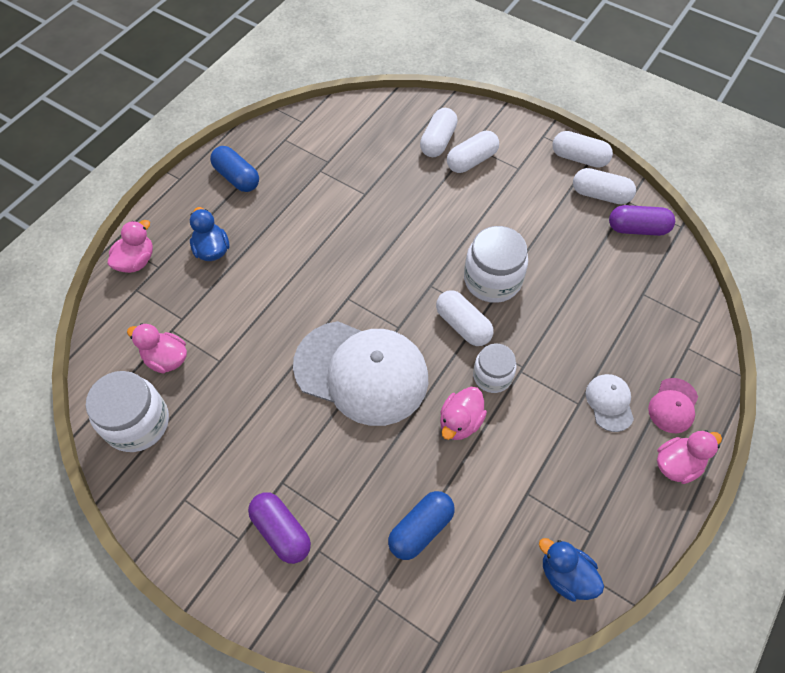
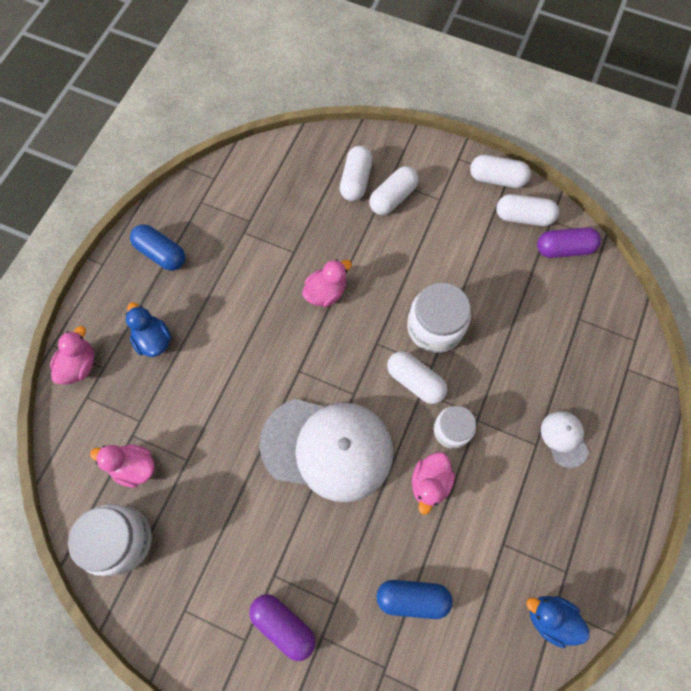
camera: 10 degrees left, 10 degrees up
blue capsule [388,491,455,560] -> blue capsule turned 60 degrees clockwise [377,580,452,619]
pink cap [648,378,698,433] -> none
pink duck [657,430,722,484] -> pink duck moved to [302,259,352,307]

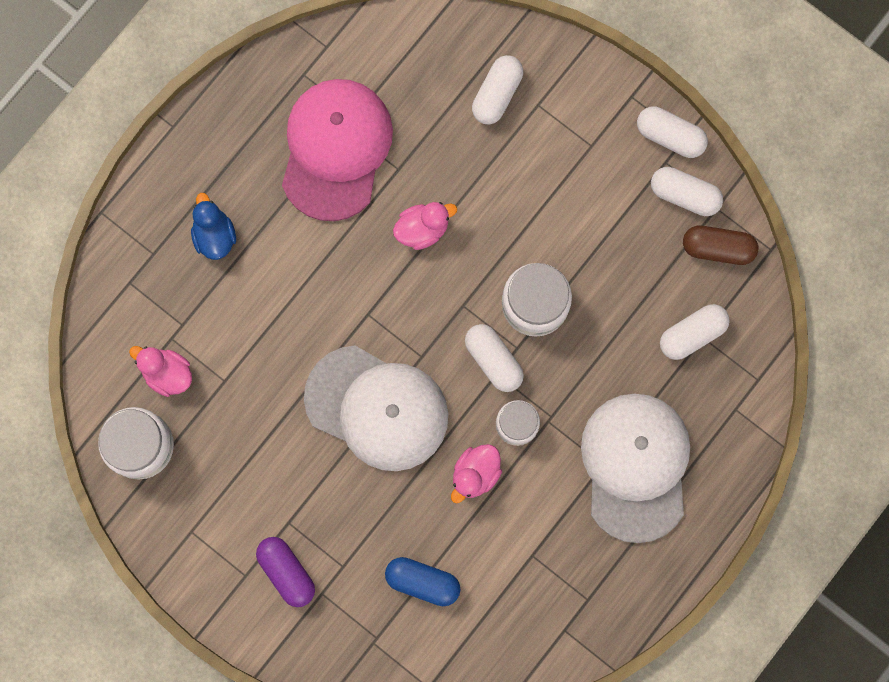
camera: 15 degrees right, 10 degrees up
pink duck [50,326,94,384] -> none
blue capsule [130,224,185,271] -> none
white capsule [369,166,419,215] -> white capsule moved to [660,304,730,360]
blue duck [527,596,590,648] -> none
purple capsule [537,227,601,258] -> brown capsule [683,226,759,265]
white cap [541,411,589,468] -> white cap [581,394,690,543], size x2.32
none -> pink cap [282,79,393,221]

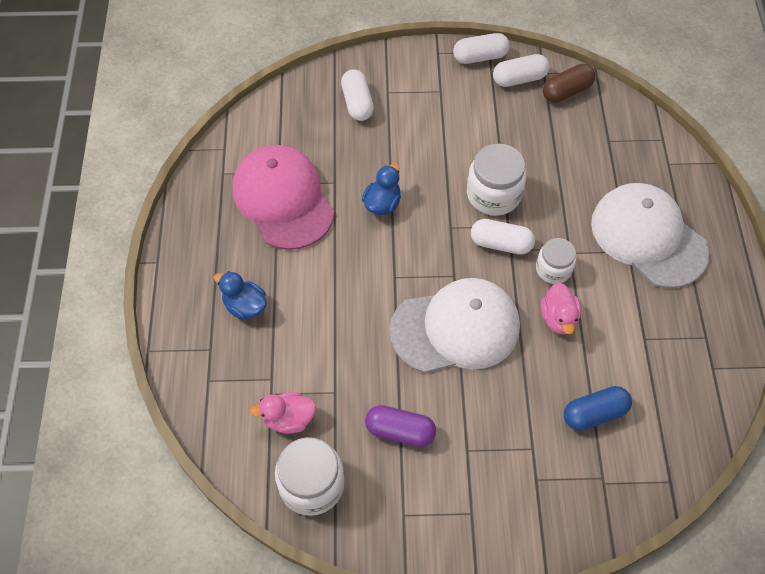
camera: 40 degrees left, 20 degrees down
purple capsule [256,537,315,607] -> purple capsule moved to [365,405,436,447]
pink duck [393,202,457,250] -> blue duck [362,164,401,215]
white capsule [660,304,730,360] -> none

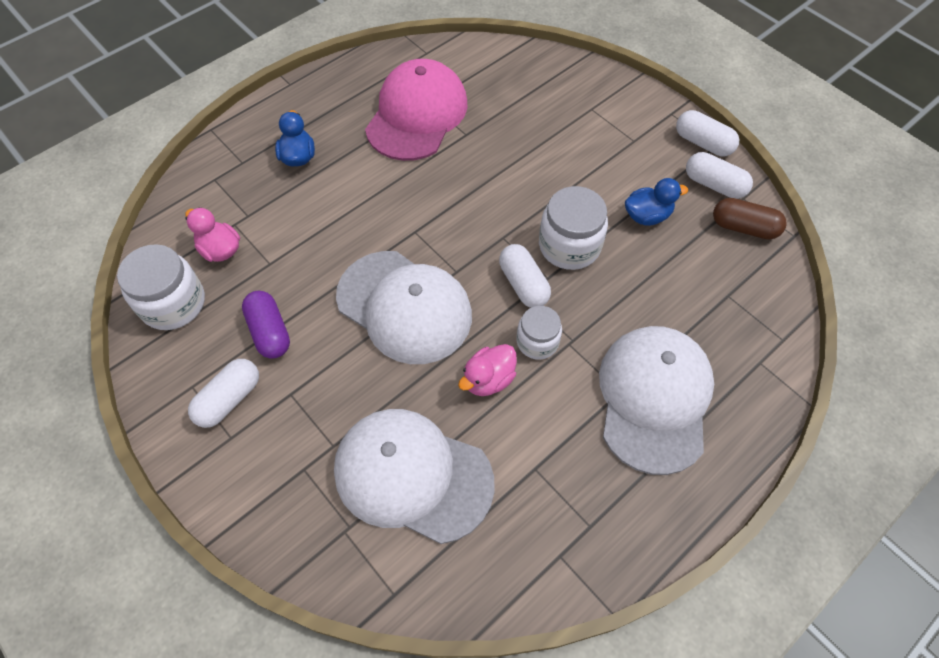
camera: 50 degrees right, 0 degrees up
white capsule [341,69,374,121] -> white capsule moved to [188,359,259,428]
blue duck [362,164,401,215] -> blue duck moved to [625,178,688,226]
blue capsule [564,386,632,431] -> white cap [334,409,495,544]

